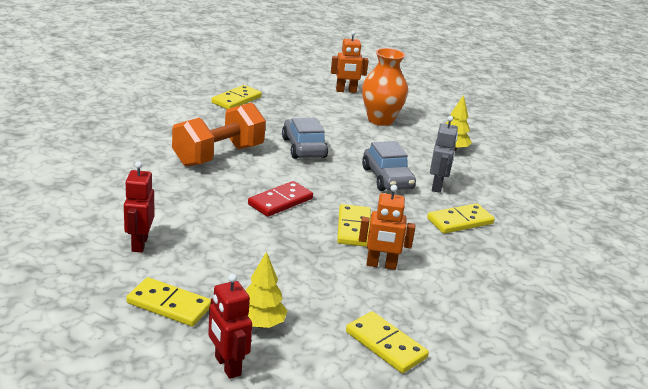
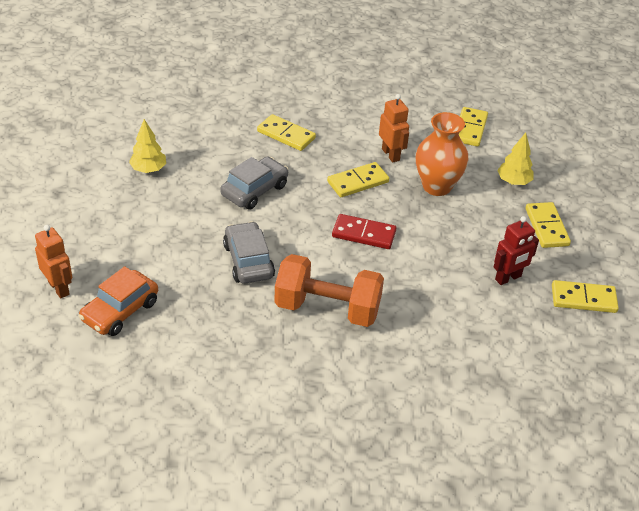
camera: 120 degrees left, 15 degrees up
red robot [208,274,252,379] -> none
yellow domino [211,85,262,109] -> yellow domino moved to [552,280,619,313]
grey car [282,118,328,159] -> grey car turned 120 degrees clockwise [223,221,275,284]
orange vase [362,48,408,126] -> orange vase moved to [415,112,468,196]
grey robot [430,116,458,193] -> none
none -> orange car [79,266,158,336]

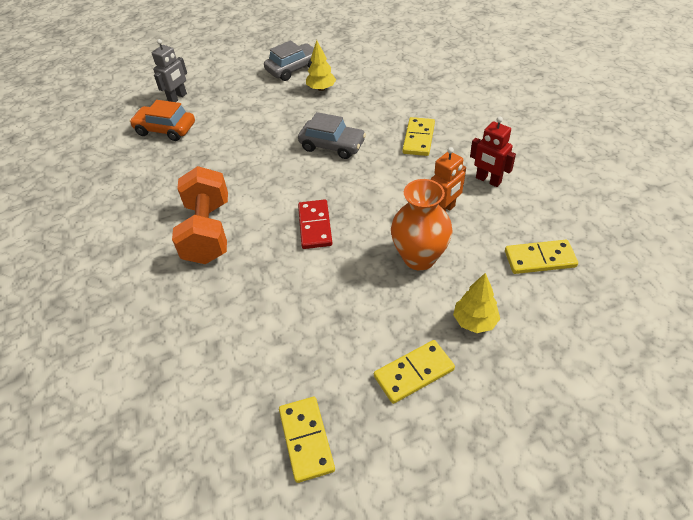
camera: 75 degrees right, 5 degrees up
orange robot [35,225,72,298] -> grey robot [152,39,187,102]
grey car [223,221,275,284] -> grey car moved to [264,40,314,81]
yellow domino [327,162,389,197] -> none
red robot [494,216,539,285] -> red robot moved to [470,116,516,187]

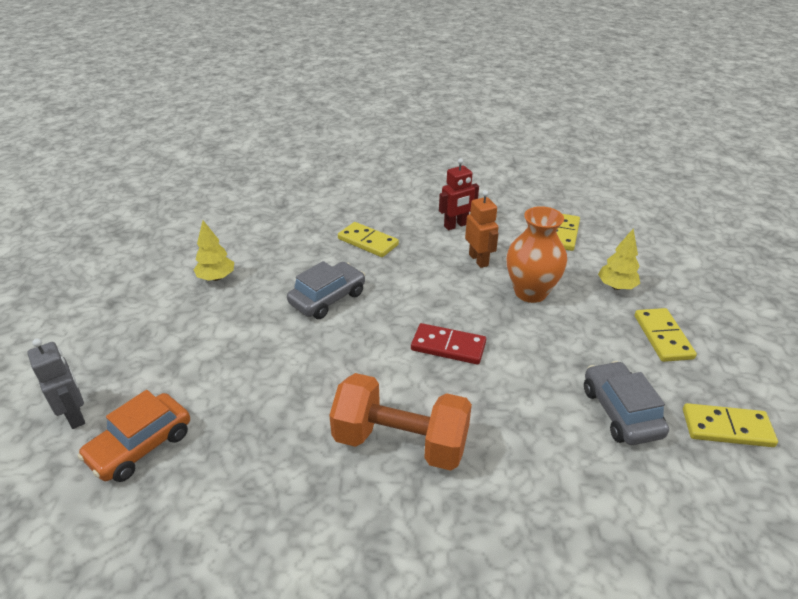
camera: 70 degrees left, 10 degrees down
grey car [264,40,314,81] -> grey car moved to [584,361,669,445]

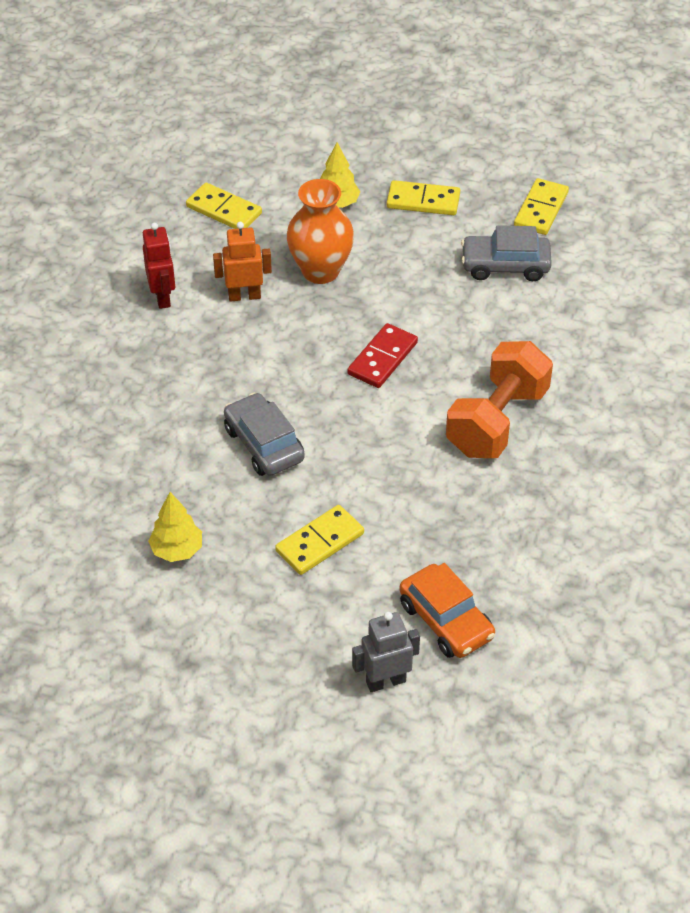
camera: 75 degrees left, 10 degrees up
yellow domino [338,222,399,257] -> yellow domino moved to [275,505,364,575]

